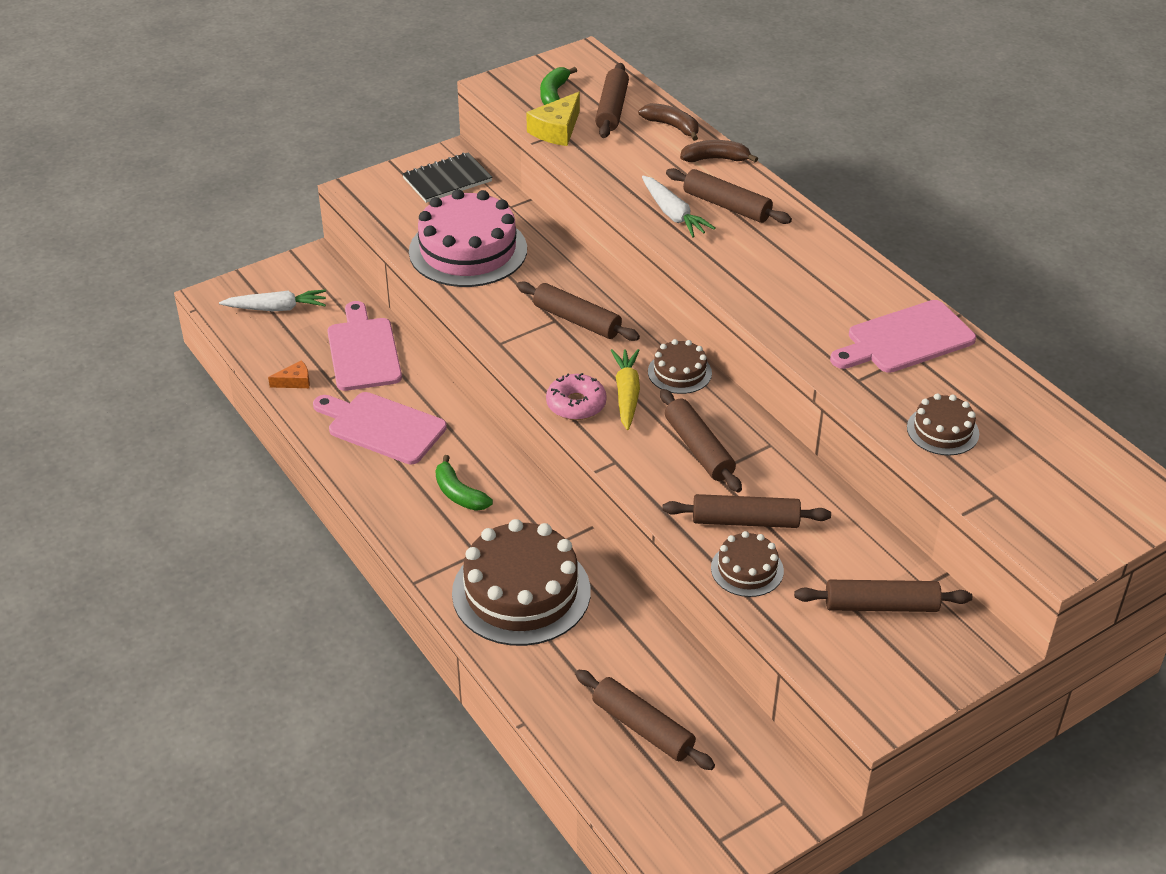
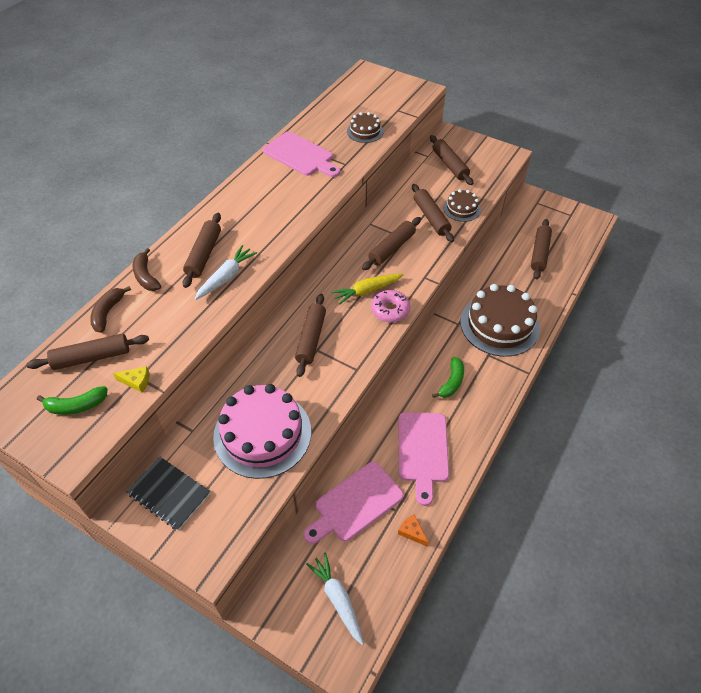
camera: 115 degrees left, 10 degrees up
yellow cheese [526,92,580,146] -> yellow cheese [113,366,150,393], size x0.57
brown cake [648,339,712,394] -> none

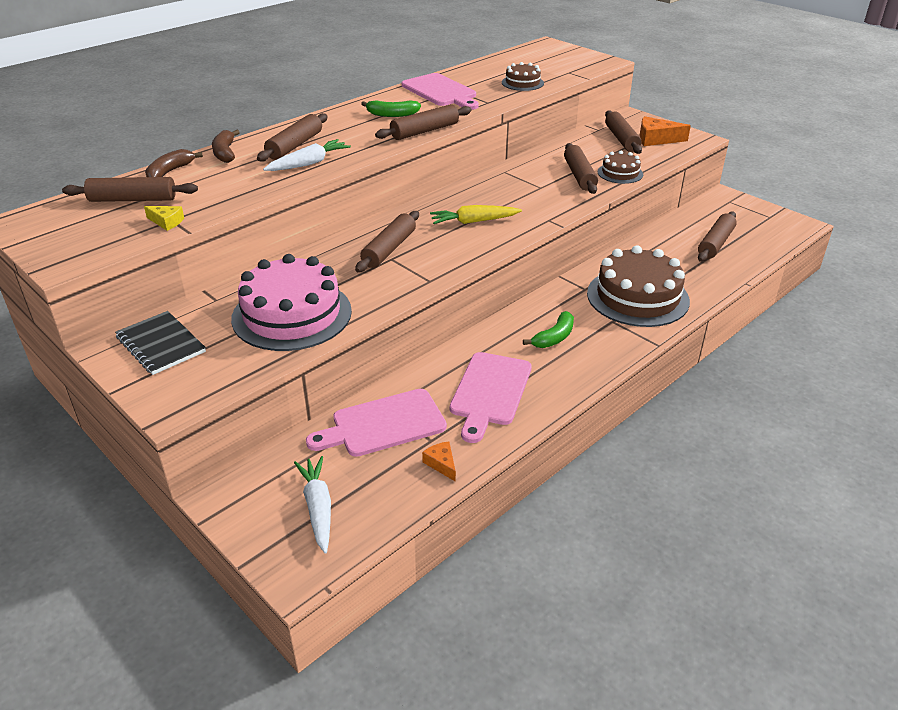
camera: 15 degrees right, 15 degrees down
green banana [37,386,108,415] -> green banana moved to [361,100,421,117]
brown rolling pin [362,217,421,270] -> brown rolling pin moved to [375,104,472,140]
pink donut [371,290,410,322] -> none
none -> orange cheese [639,116,691,146]

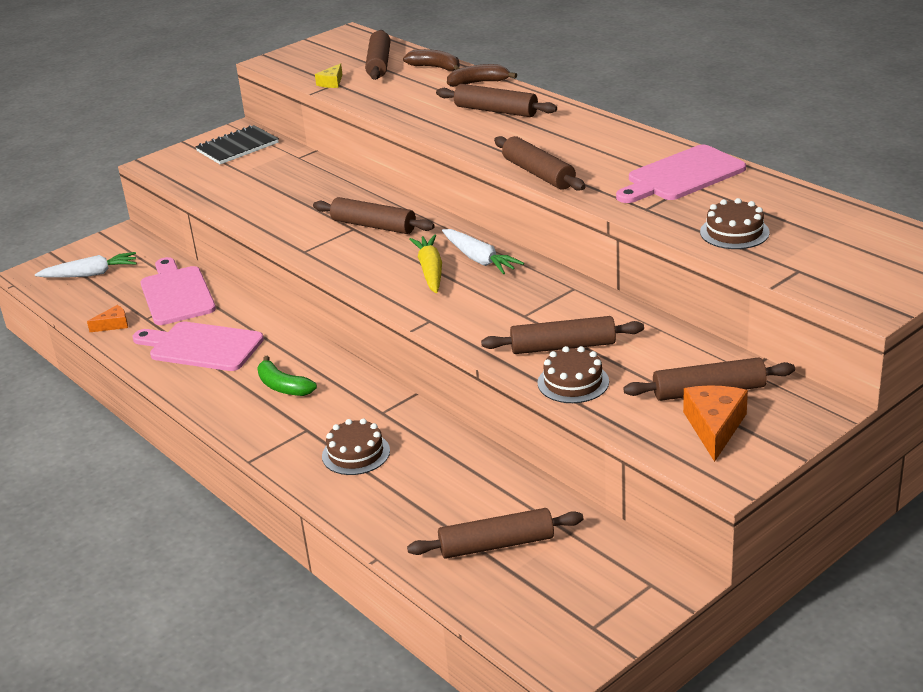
camera: 95 degrees right, 5 degrees down
pink cake [231,254,352,351] -> none
white carrot [263,139,351,171] -> white carrot moved to [442,229,524,274]
green banana [361,100,421,117] -> none
brown cake [587,245,690,327] -> brown cake [322,419,390,475], size x0.50
brown rolling pin [698,211,737,262] -> brown rolling pin turned 45 degrees counterclockwise [407,508,583,559]

